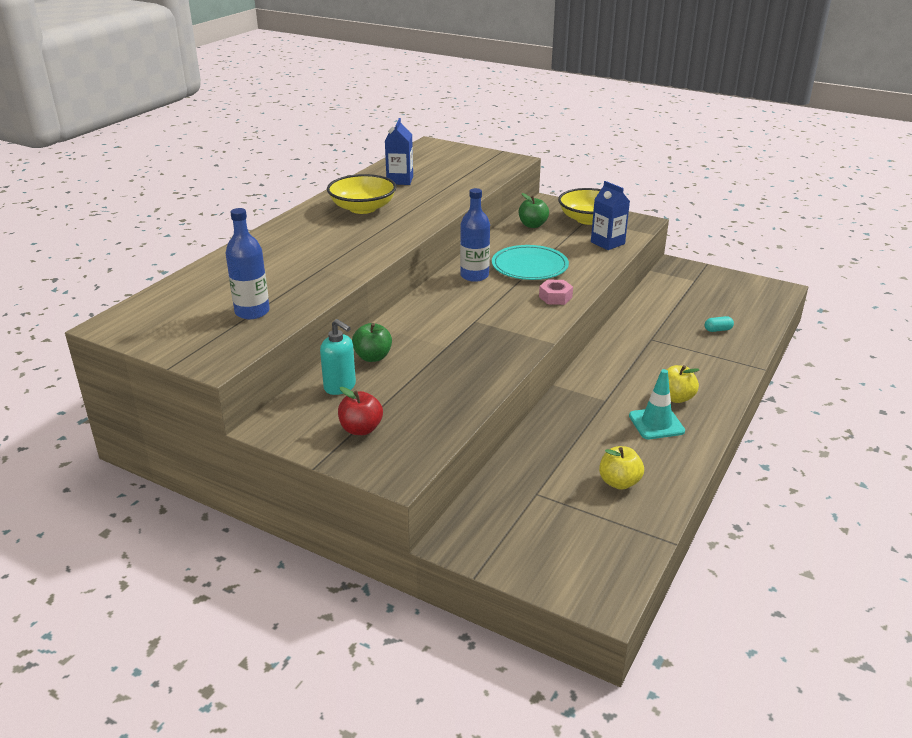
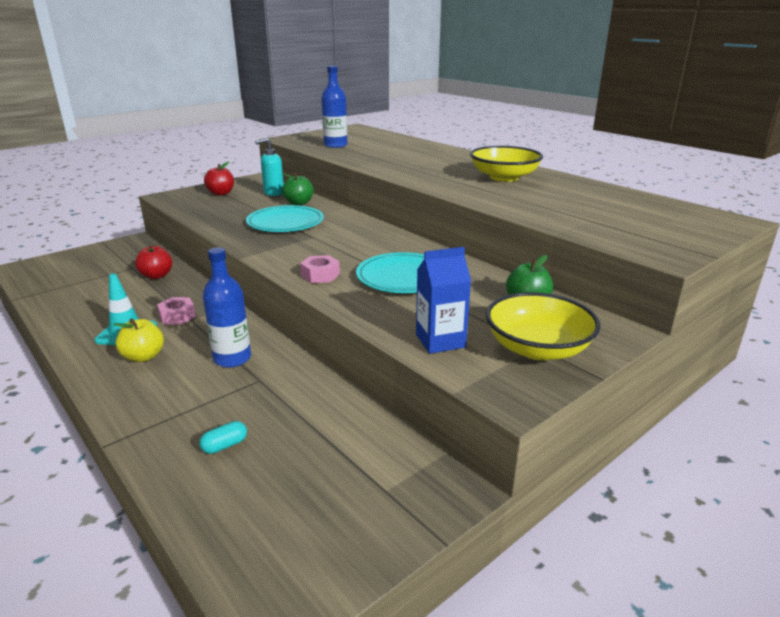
camera: 110 degrees right, 5 degrees down
blue carton [385,118,413,185] -> none
blue bottle [460,188,490,282] -> blue bottle moved to [203,247,251,368]
yellow apple [599,446,644,490] -> none
turquoise capsule [705,316,734,332] -> turquoise capsule turned 45 degrees clockwise [199,421,247,454]
none -> red apple [135,244,172,279]
none -> pink nut [157,297,196,325]
none -> turquoise plate [246,205,324,232]

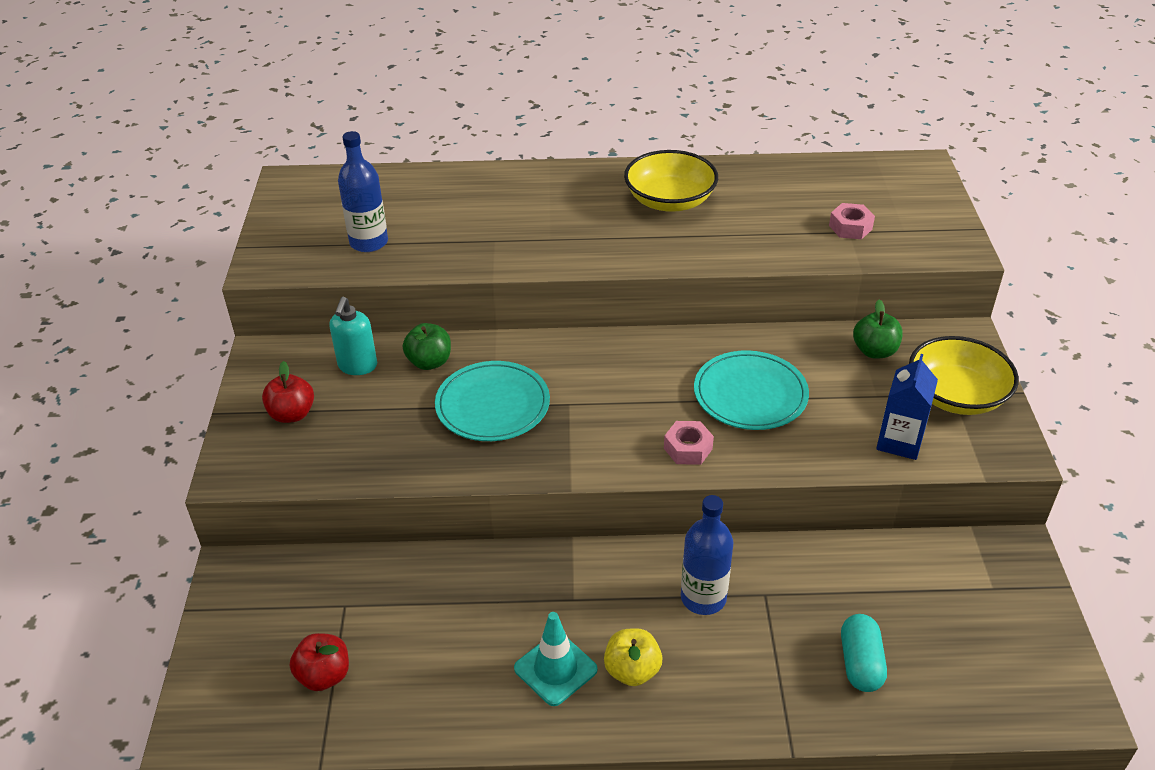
camera: 50 degrees left, 15 degrees up
red apple [135,244,172,279] -> red apple moved to [290,633,349,691]
pink nut [157,297,196,325] -> pink nut moved to [829,203,875,239]
turquoise capsule [199,421,247,454] -> turquoise capsule [841,614,887,692], size x1.66

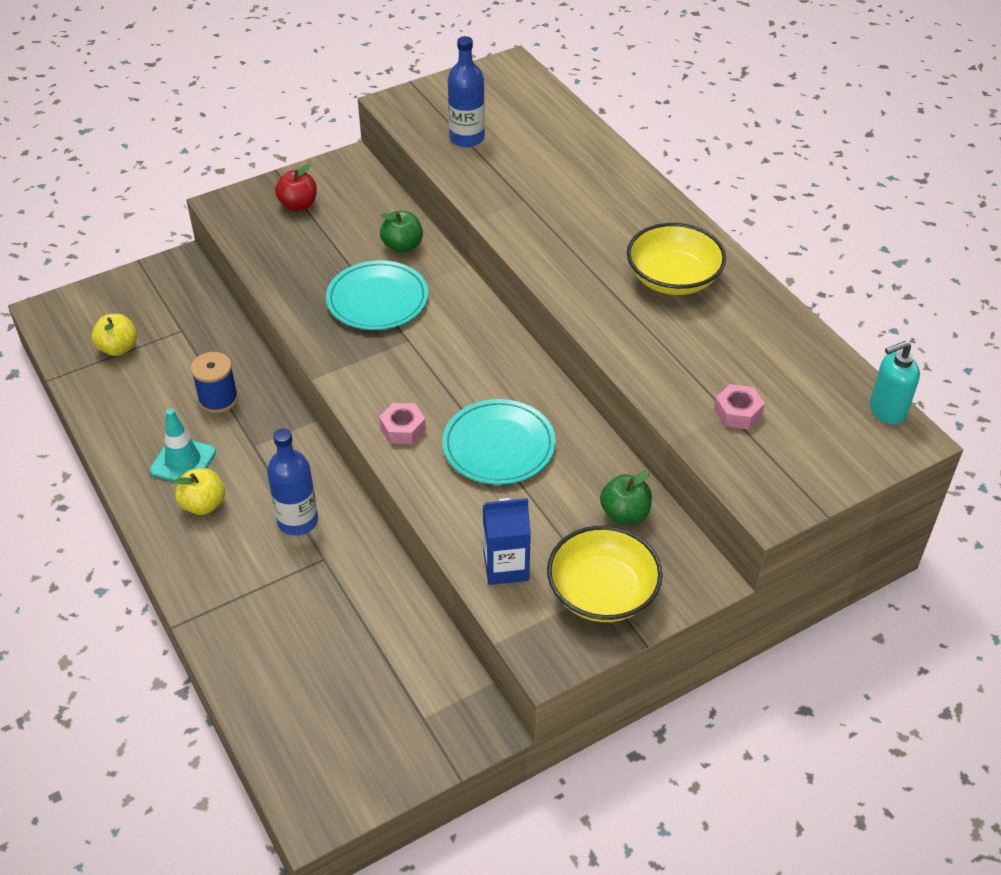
camera: 60 degrees right, 5 degrees up
red apple [290,633,349,691] -> yellow apple [92,314,137,356]
turquoise soap dispenser [329,297,377,375] -> turquoise soap dispenser moved to [870,341,920,425]
turquoise capsule [841,614,887,692] -> none
none -> blue spool [191,352,238,413]

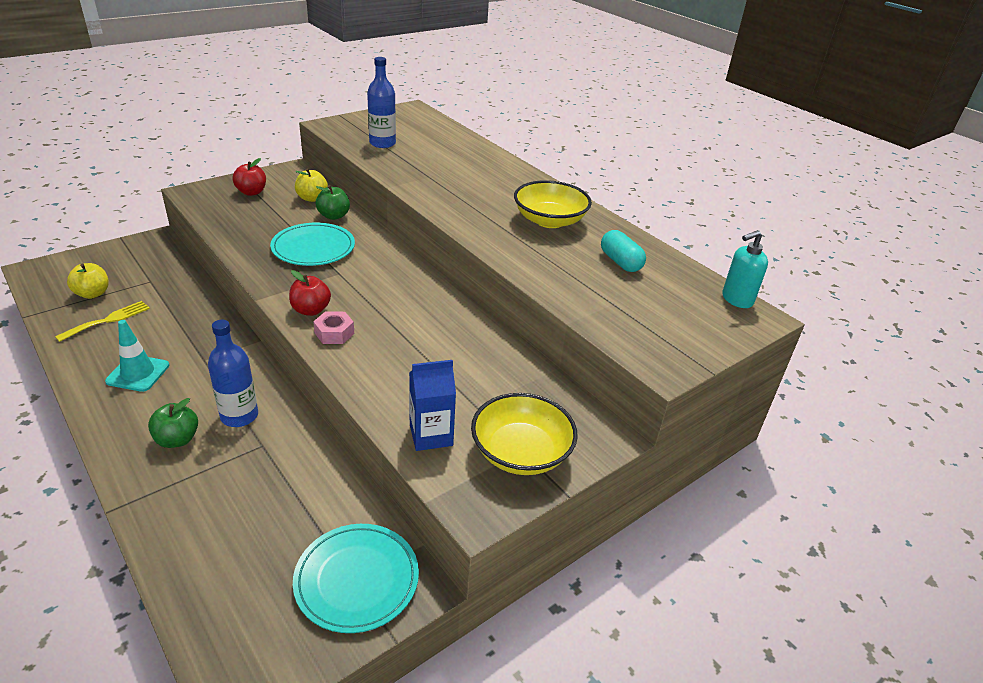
camera: 10 degrees left, 10 degrees down
yellow apple [174,468,225,515] -> yellow apple moved to [295,168,328,202]
blue spool [191,352,238,413] -> none
turquoise plate [442,399,556,485] -> turquoise plate moved to [293,524,419,633]
green apple [600,471,652,524] -> green apple moved to [148,398,198,448]
pink nut [714,384,765,430] -> none
none -> yellow fork [55,301,150,342]
none -> red apple [289,270,331,316]
none -> turquoise capsule [601,230,646,272]

